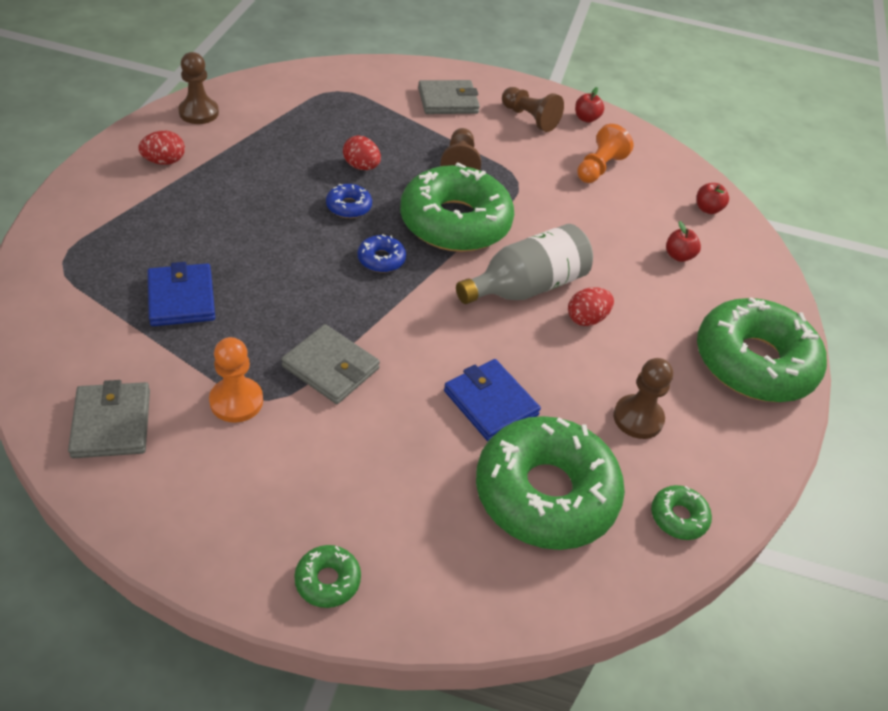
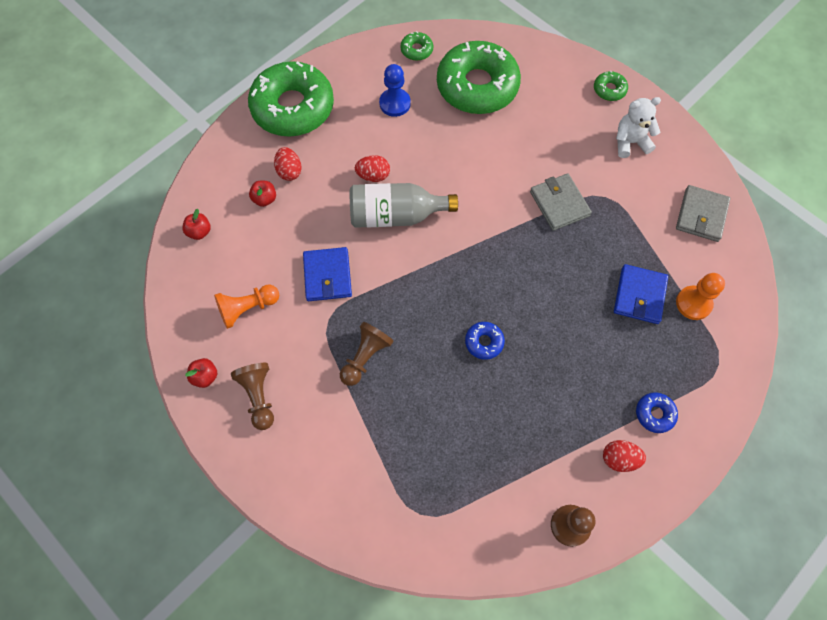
camera: 145 degrees left, 20 degrees up
orange pawn [209,337,263,423] -> orange pawn moved to [676,273,725,320]
red egg [343,136,381,170] -> red egg moved to [274,147,302,181]
blue donut [358,234,406,273] -> blue donut moved to [636,392,678,433]
green donut [400,162,514,252] -> none
grey wallet [418,80,480,114] -> none
blue wallet [444,359,541,441] -> blue wallet moved to [303,247,352,301]
brown pawn [613,358,673,439] -> blue pawn [379,64,411,117]
none -> white teddy bear [616,97,661,158]

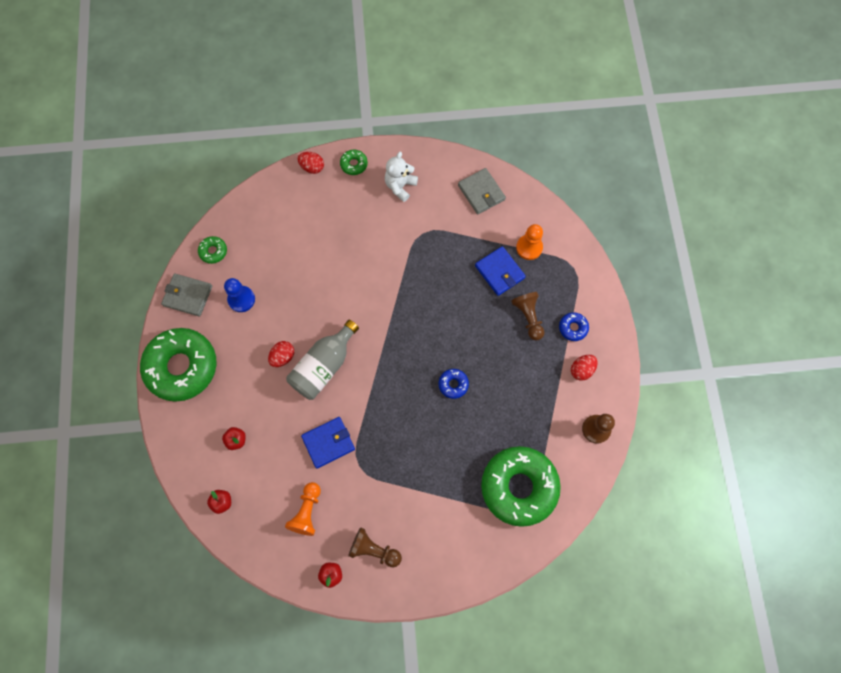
camera: 50 degrees left, 5 degrees up
red egg [274,147,302,181] -> red egg moved to [298,152,324,174]
blue wallet [303,247,352,301] -> blue wallet turned 60 degrees counterclockwise [301,417,355,469]
brown pawn [340,322,394,386] -> brown pawn moved to [511,292,545,340]
green donut [437,41,521,114] -> green donut moved to [481,446,561,527]
grey wallet [530,173,592,231] -> grey wallet moved to [161,273,212,317]

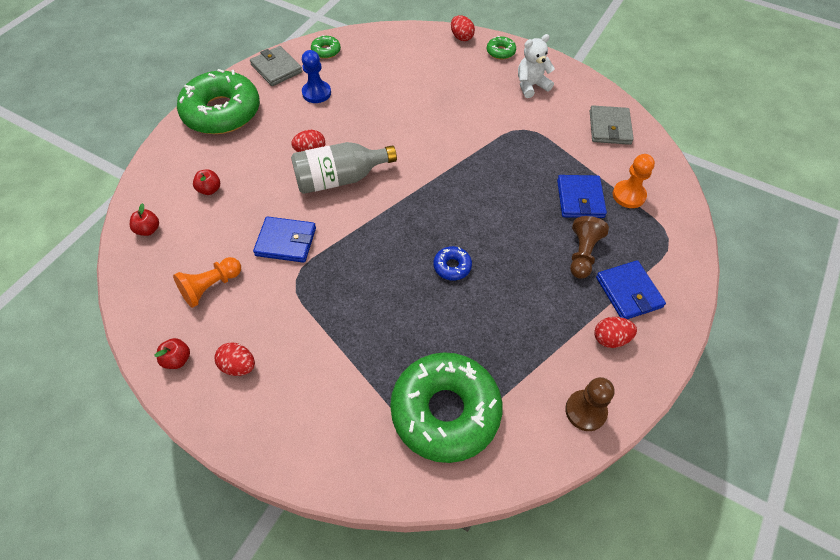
camera: 35 degrees right, 15 degrees down
brown pawn [348,527,402,567] -> red egg [214,342,255,376]
blue donut [559,312,589,341] -> blue wallet [596,260,666,319]

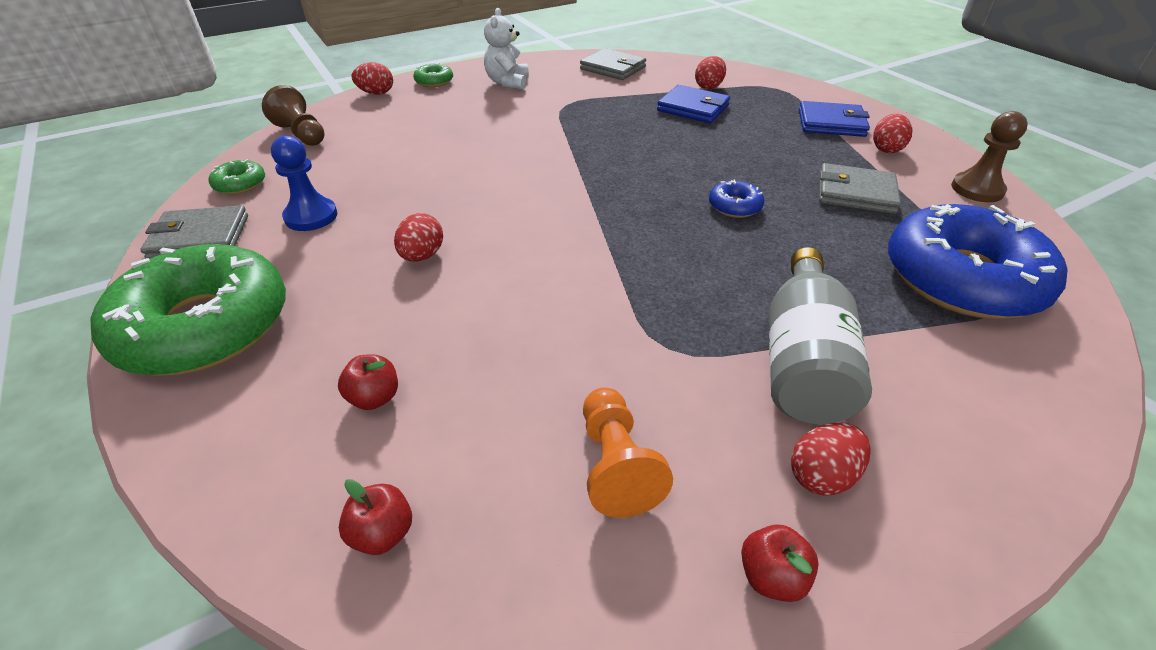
camera: 60 degrees left, 15 degrees down
blue wallet [253,216,316,263] -> none
grey bottle [291,142,397,194] -> grey bottle moved to [769,247,872,424]
green donut [390,352,502,463] -> blue donut [888,204,1068,319]
brown pawn [570,216,609,279] -> brown pawn moved to [262,85,325,146]
orange pawn [613,154,655,208] -> red egg [695,56,726,89]
none -> grey wallet [819,163,901,214]

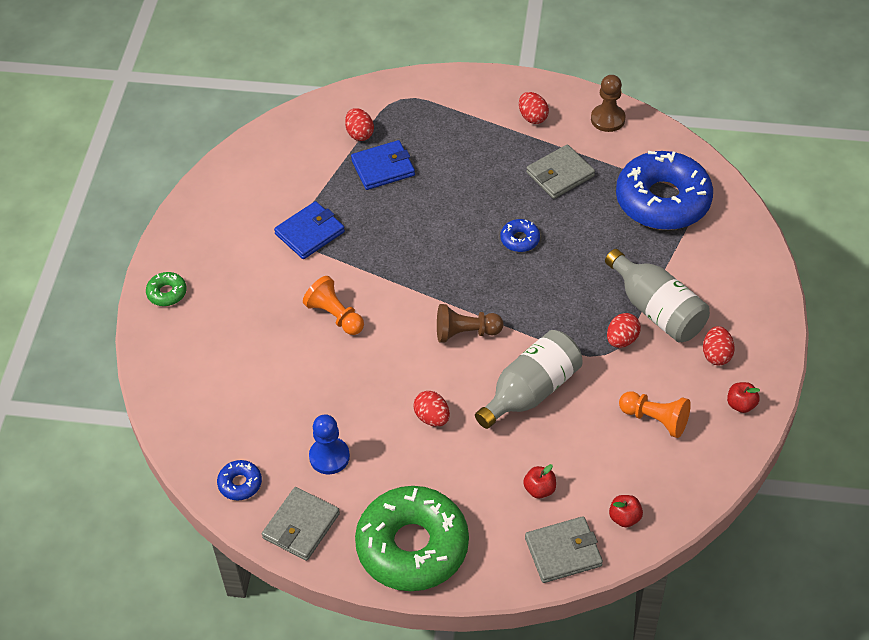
camera: 50 degrees left, 10 degrees up
green donut [209,159,265,195] -> blue donut [217,460,262,501]
brown pawn [262,85,325,146] -> brown pawn moved to [437,304,503,343]
red egg [352,62,393,95] -> red egg moved to [607,313,641,348]
white teddy bear [484,8,529,90] -> none
grey wallet [580,48,646,80] -> grey wallet moved to [525,516,603,583]
blue wallet [799,101,870,137] -> blue wallet moved to [274,201,345,259]
none -> orange pawn [303,276,364,335]
none -> grey bottle [475,330,582,429]

